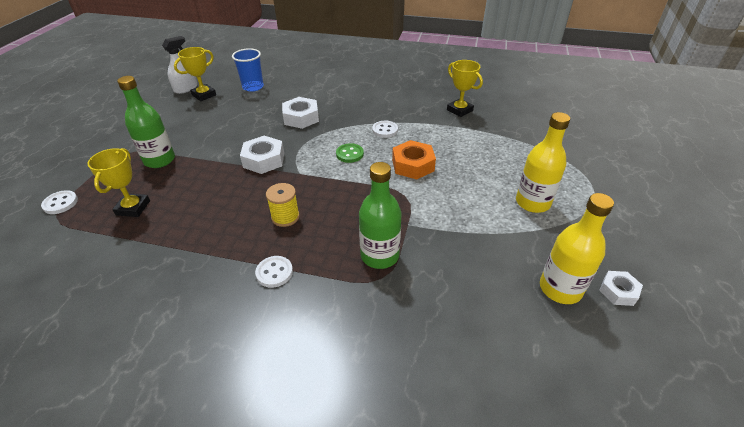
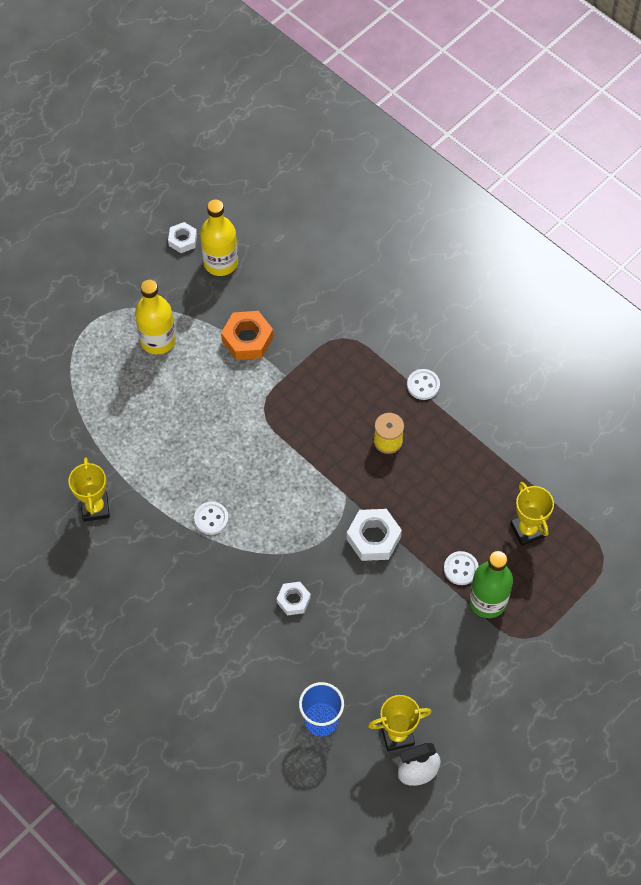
camera: 150 degrees left, 20 degrees up
white button [41,190,78,214] -> white button moved to [444,551,479,585]
yellow trophy [88,148,150,217] -> yellow trophy turned 60 degrees counterclockwise [510,482,554,546]
white nut [282,97,319,129] -> white nut [277,582,311,616], size x0.62
green button [336,143,364,163] -> none
green bottle [359,162,401,269] -> none
orange nut [392,140,436,180] -> orange nut moved to [221,311,273,360]

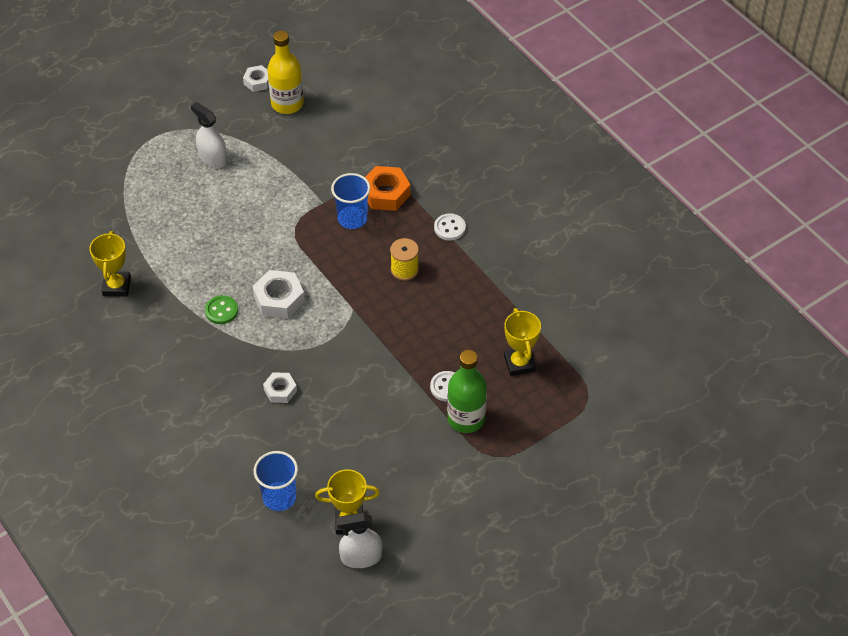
camera: 10 degrees right, 10 degrees down
yellow bottle [135,280,176,354] -> white spray bottle [191,102,227,168]
white button [194,502,229,535] -> green button [205,295,238,324]
orange nut [221,311,273,360] -> orange nut moved to [365,166,411,211]
white nut [347,509,402,561] -> white nut moved to [252,270,305,319]
none -> blue cup [331,173,370,229]

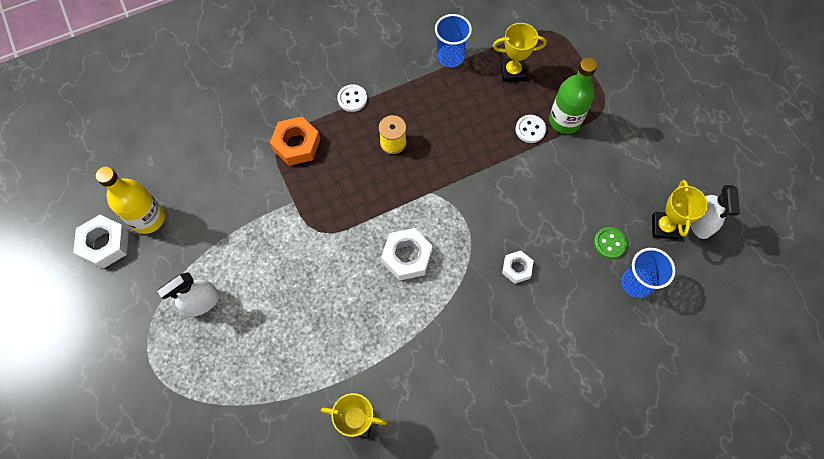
camera: 80 degrees left, 15 degrees up
green button [205,295,238,324] -> green button moved to [594,227,627,259]
white nut [243,65,269,92] -> white nut [73,215,129,269], size x1.63
blue cup [331,173,370,229] -> blue cup moved to [435,14,472,67]

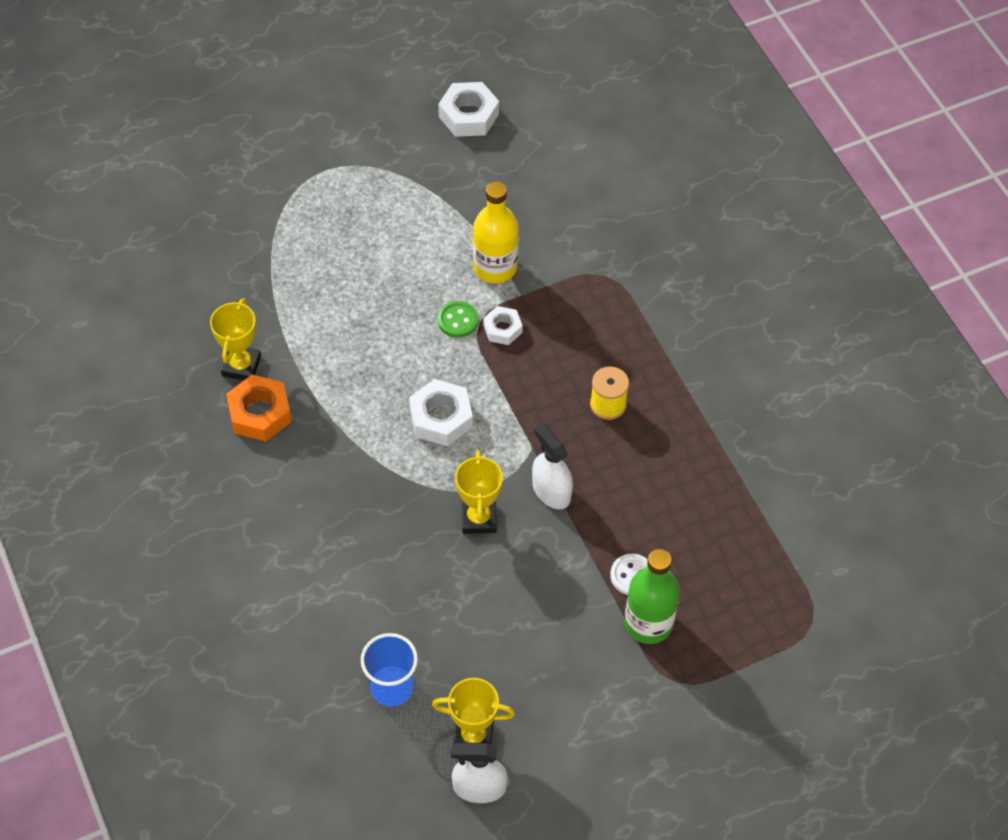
camera: 90 degrees right, 10 degrees down
yellow bottle [96,167,165,234] -> yellow bottle moved to [473,182,519,283]
white spray bottle [157,273,219,317] -> white spray bottle moved to [532,424,573,509]
orange nut [270,116,320,166] -> orange nut moved to [226,375,292,441]
white button [337,84,367,112] -> none
blue cup [435,14,472,67] -> none
yellow trophy [493,23,547,82] -> yellow trophy moved to [455,451,503,534]
white nut [502,251,534,284] -> white nut moved to [483,306,523,345]
green button [594,227,627,259] -> green button moved to [438,301,478,338]

